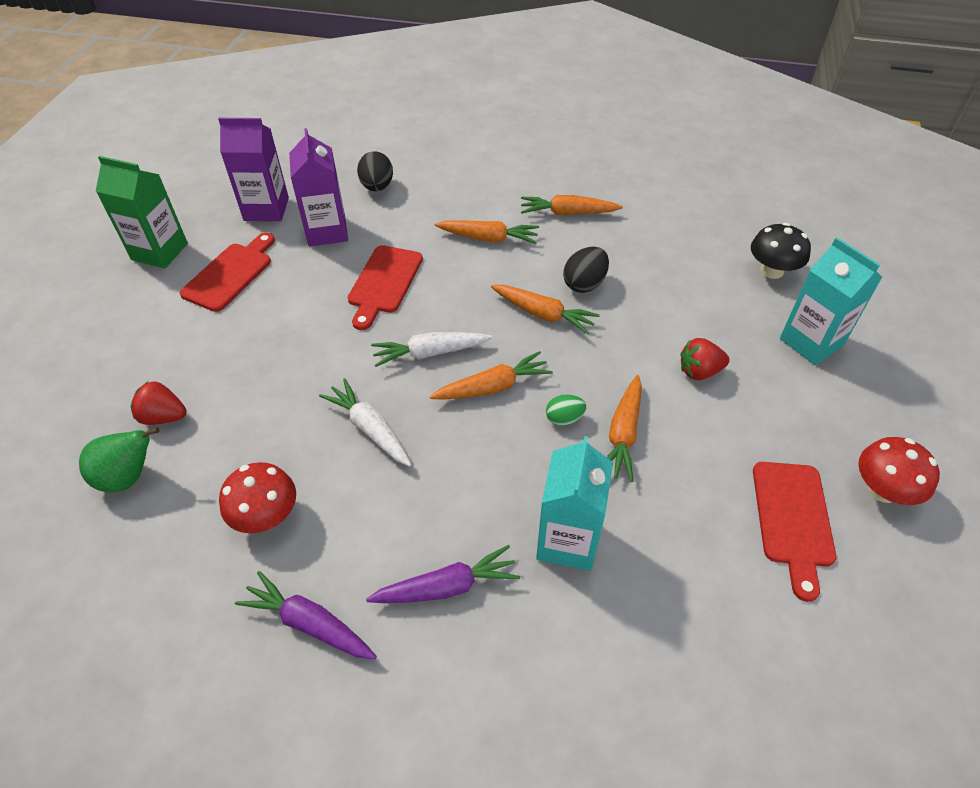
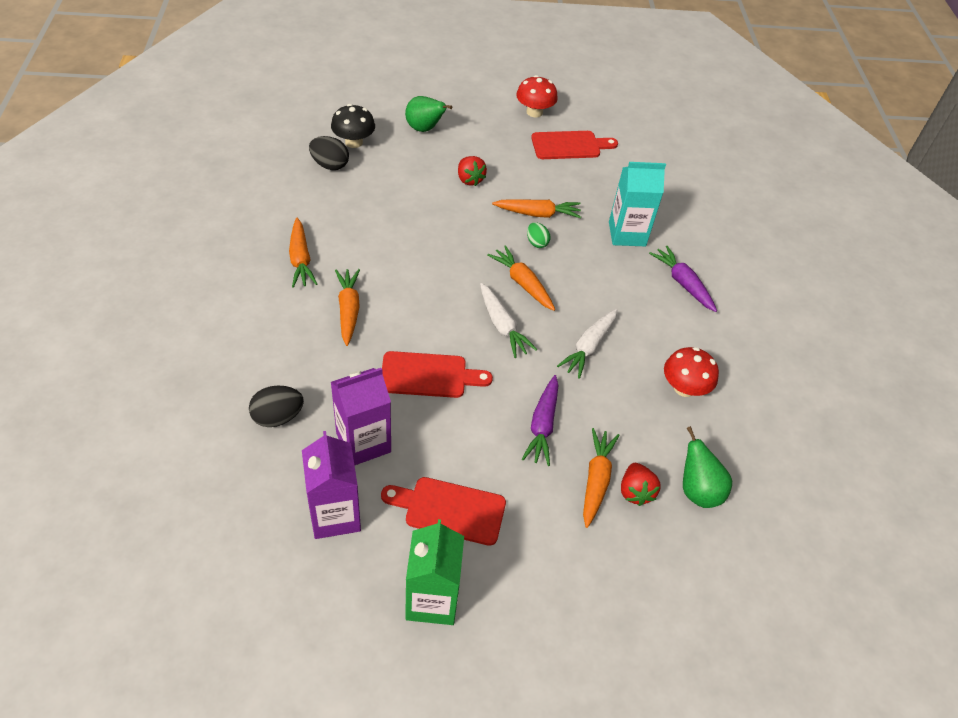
camera: 110 degrees left, 0 degrees up
purple carrot [235,571,377,659] -> purple carrot moved to [522,375,559,466]
orange carrot [491,285,600,334] -> orange carrot moved to [583,428,620,528]
black egg [563,247,609,293] -> black egg moved to [309,136,349,170]
turquoise carton [780,237,882,365] -> green pear [405,96,452,132]

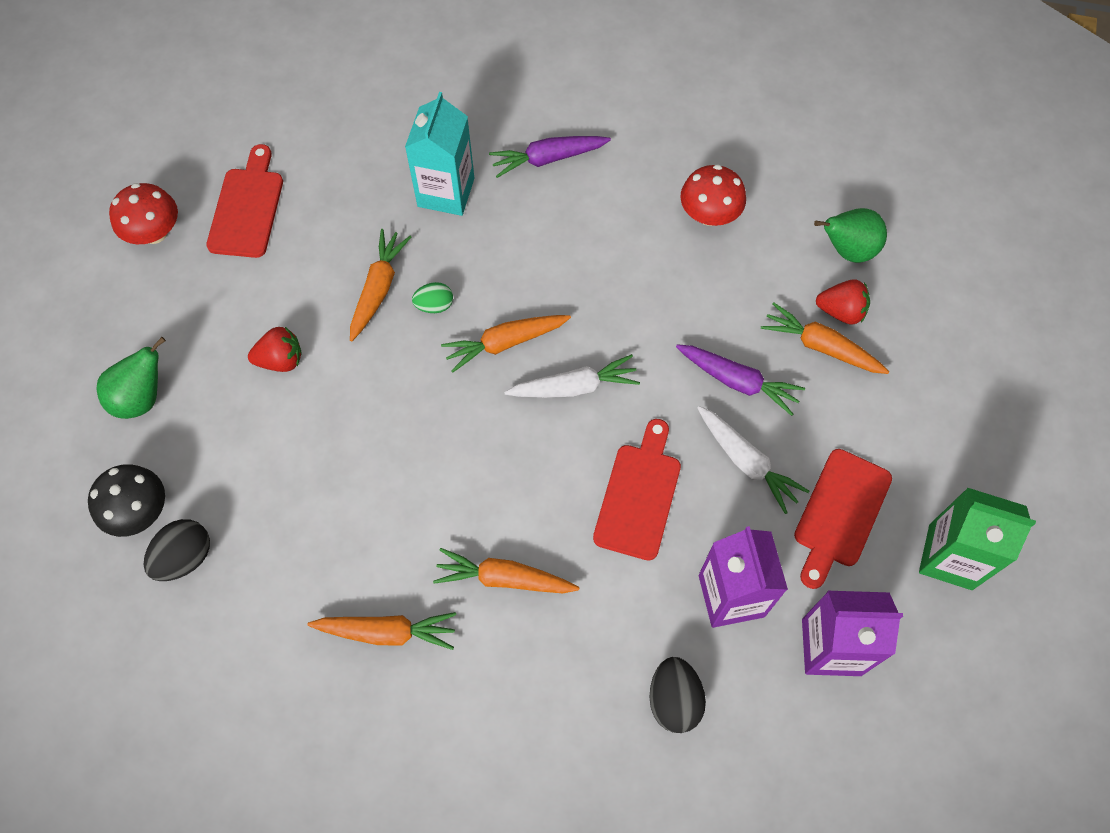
camera: 70 degrees left, 15 degrees up
white carrot [557,309,617,379] -> white carrot moved to [697,406,809,514]

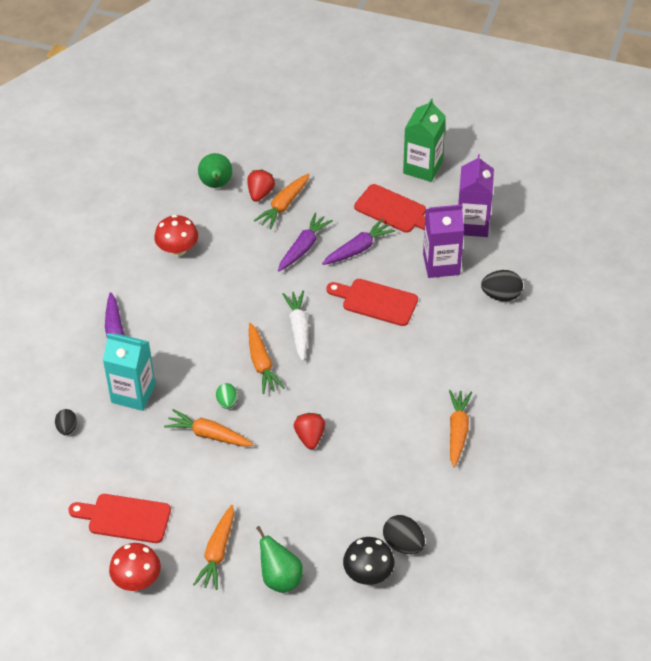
camera: 85 degrees left, 15 degrees down
red strawberry [248,327,302,372] -> red strawberry moved to [294,413,325,449]
orange carrot [433,548,580,593] -> orange carrot moved to [193,505,234,590]
white carrot [697,406,809,514] -> purple carrot [322,219,395,265]
none -> black egg [55,409,77,435]

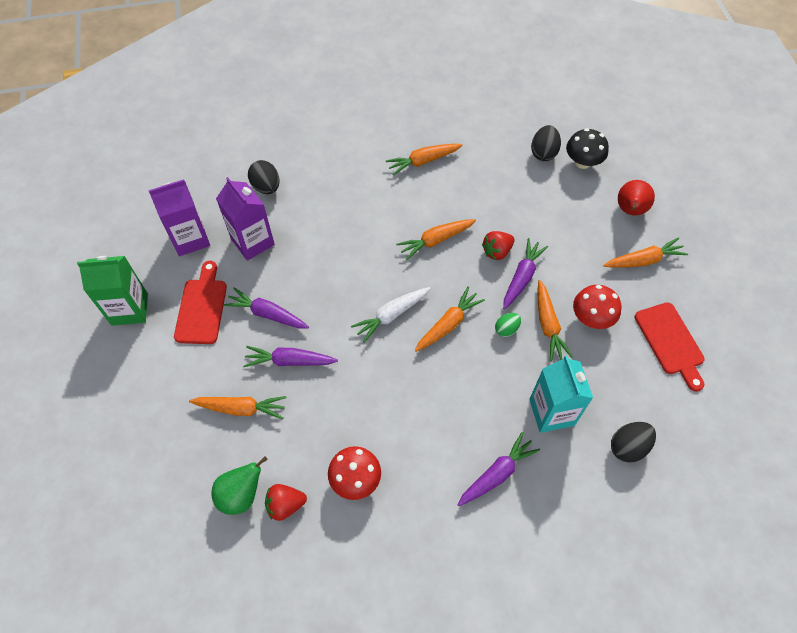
camera: 120 degrees left, 10 degrees up
black egg [55,409,77,435] -> black egg [611,422,656,463], size x1.53
red mushroom [109,543,161,591] -> red mushroom moved to [573,285,621,329]
red strawberry [247,170,275,202] -> red strawberry moved to [265,484,307,521]
green pear [256,526,303,593] -> red pear [618,180,655,216]
red cutting board [326,279,418,326] -> none
none -> orange carrot [396,219,476,260]
none -> purple carrot [503,238,548,309]

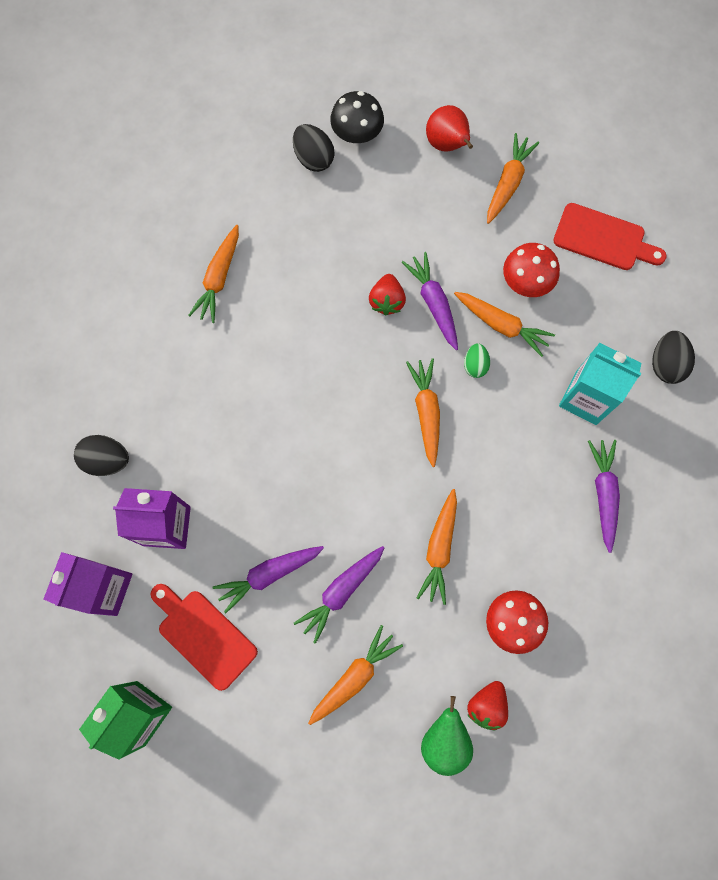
camera: 50 degrees left, 15 degrees up
white carrot [351,287,431,343] -> none
orange carrot [396,219,476,260] -> orange carrot moved to [417,489,457,605]

